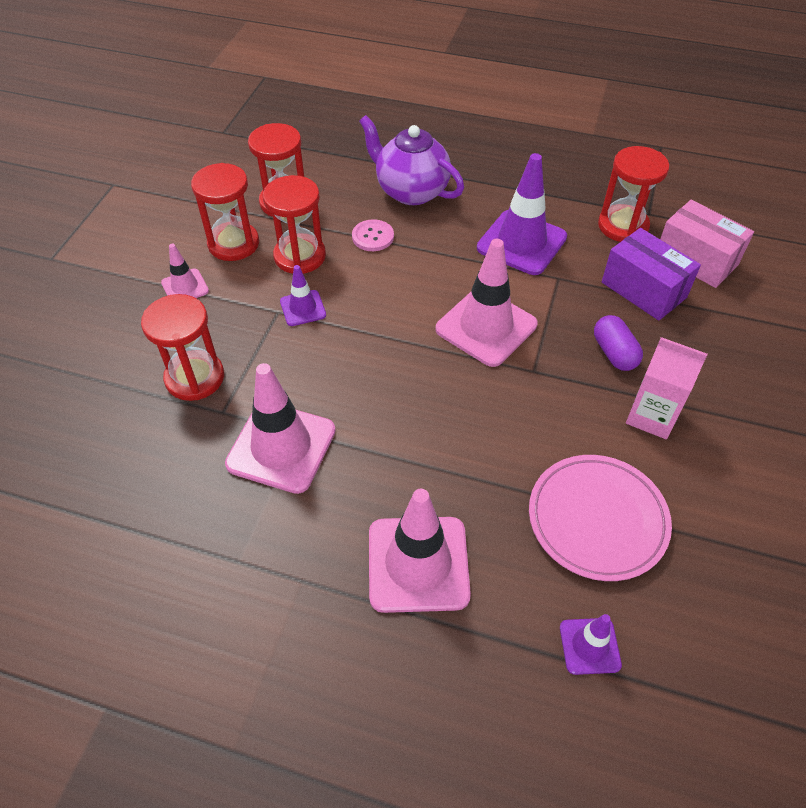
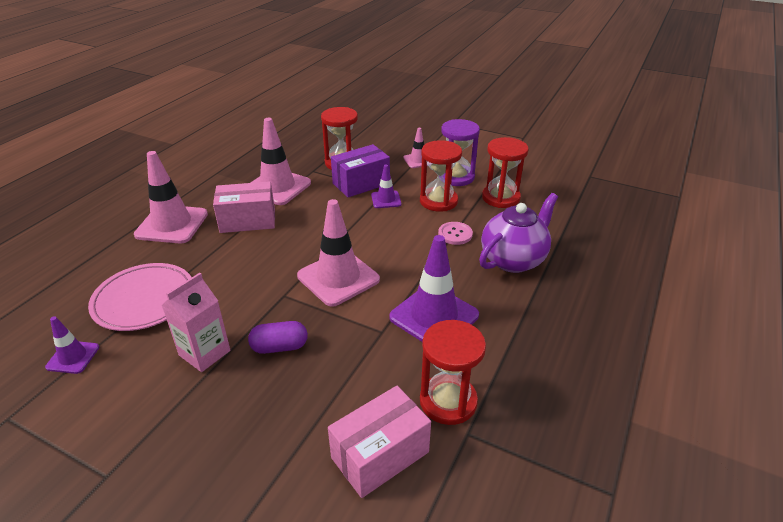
camera: 100 degrees right, 15 degrees down
red hourglass [191,163,259,261] -> purple hourglass [441,119,480,186]
purple traffic cone [560,614,622,675] -> purple traffic cone moved to [45,316,99,374]
purple box [602,228,701,320] -> purple box moved to [331,144,390,197]
none -> pink box [213,181,275,233]

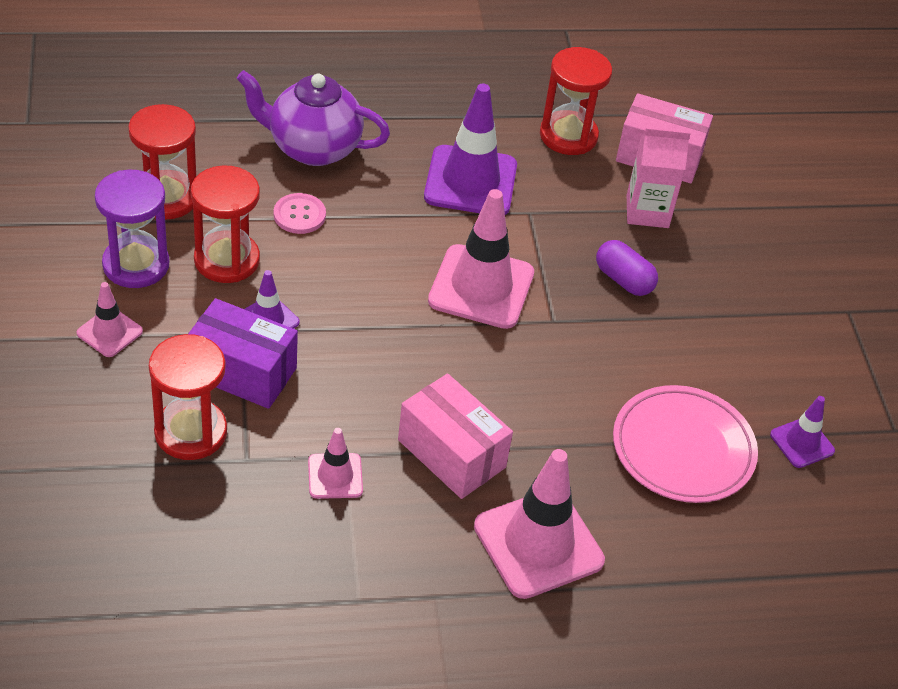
camera: 130 degrees left, 10 degrees up
pink carton [162,273,230,372] -> pink carton moved to [627,127,691,228]
pink traffic cone [251,118,311,205] -> pink traffic cone [308,428,363,499], size x0.52

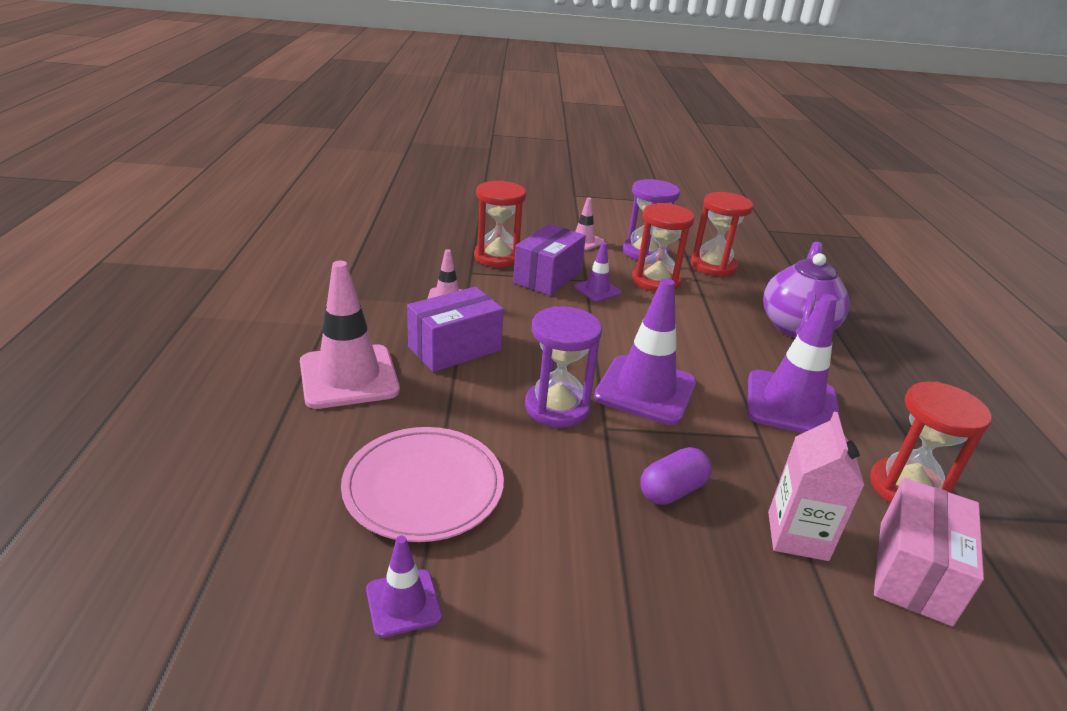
camera: 100 degrees right, 15 degrees down
pink button [274,193,326,234] -> none
pink box [398,373,513,499] -> purple box [407,287,504,372]
pink traffic cone [428,189,534,329] -> purple traffic cone [594,278,696,425]
none -> purple hourglass [525,306,602,428]

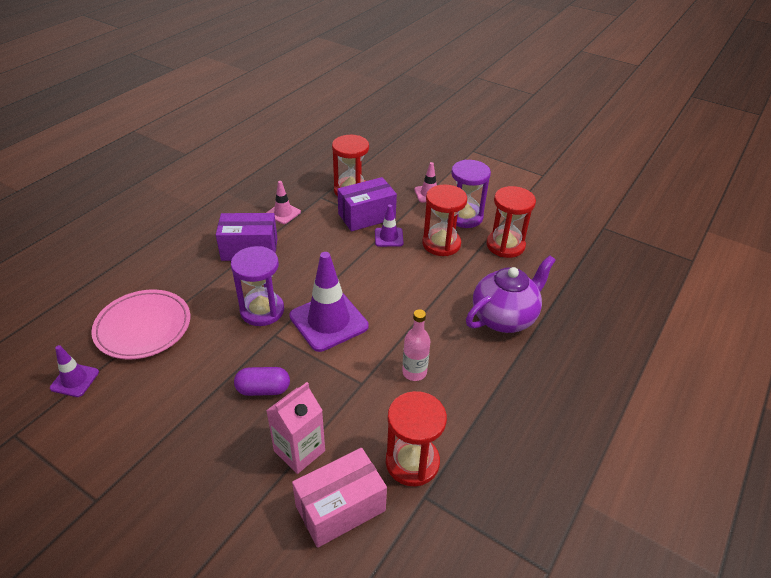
camera: 35 degrees right, 10 degrees up
pink traffic cone [300,261,400,409] -> none
purple traffic cone [747,294,841,433] -> pink bottle [402,309,430,381]

